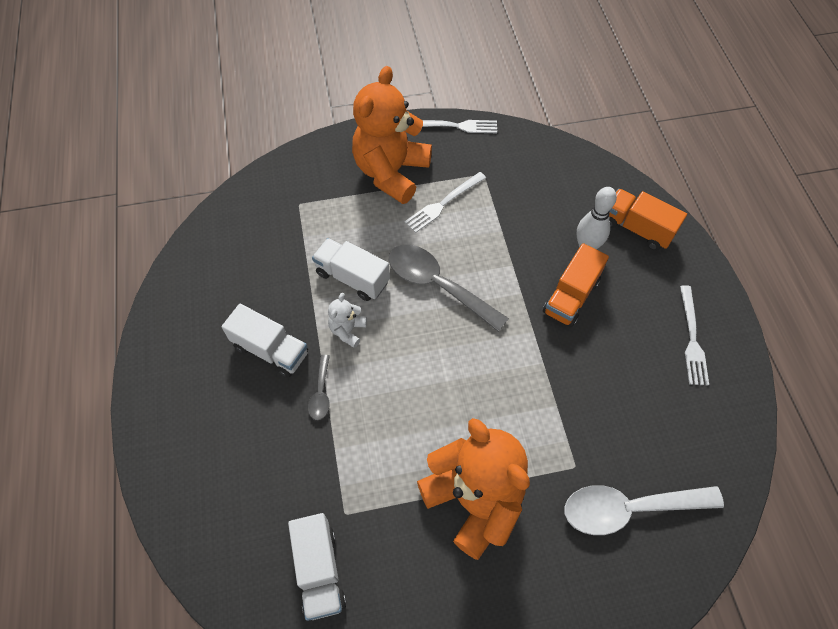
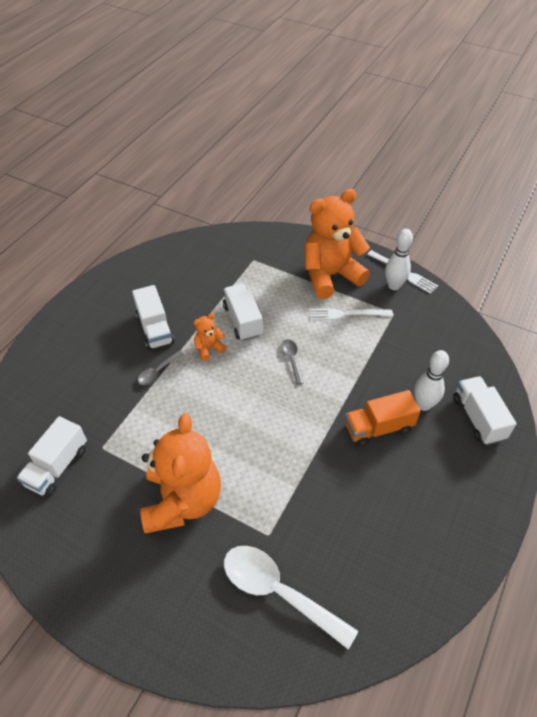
camera: 40 degrees right, 10 degrees down
white teddy bear [328,293,367,348] -> orange teddy bear [194,313,227,361]
grey spoon [389,245,509,332] -> grey spoon [281,339,304,385], size x0.48
orange truck [609,189,687,251] -> white truck [453,376,517,445]
white fork [680,285,709,386] -> none
none -> white bowling pin [385,229,413,290]

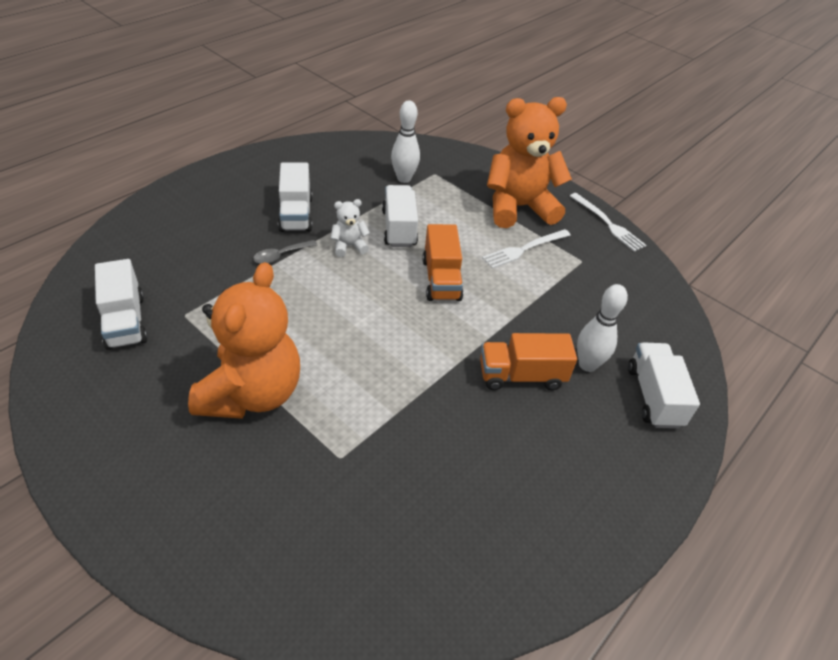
camera: 10 degrees right, 5 degrees down
white truck [17,416,87,497] -> white truck turned 60 degrees counterclockwise [95,259,148,350]
orange teddy bear [194,313,227,361] -> white teddy bear [331,199,370,257]
white spoon [224,546,358,649] -> none
grey spoon [281,339,304,385] -> orange truck [423,224,463,301]
white fork [309,308,393,320] -> white fork turned 45 degrees counterclockwise [482,229,571,269]
white bowling pin [385,229,413,290] -> white bowling pin moved to [391,100,420,183]

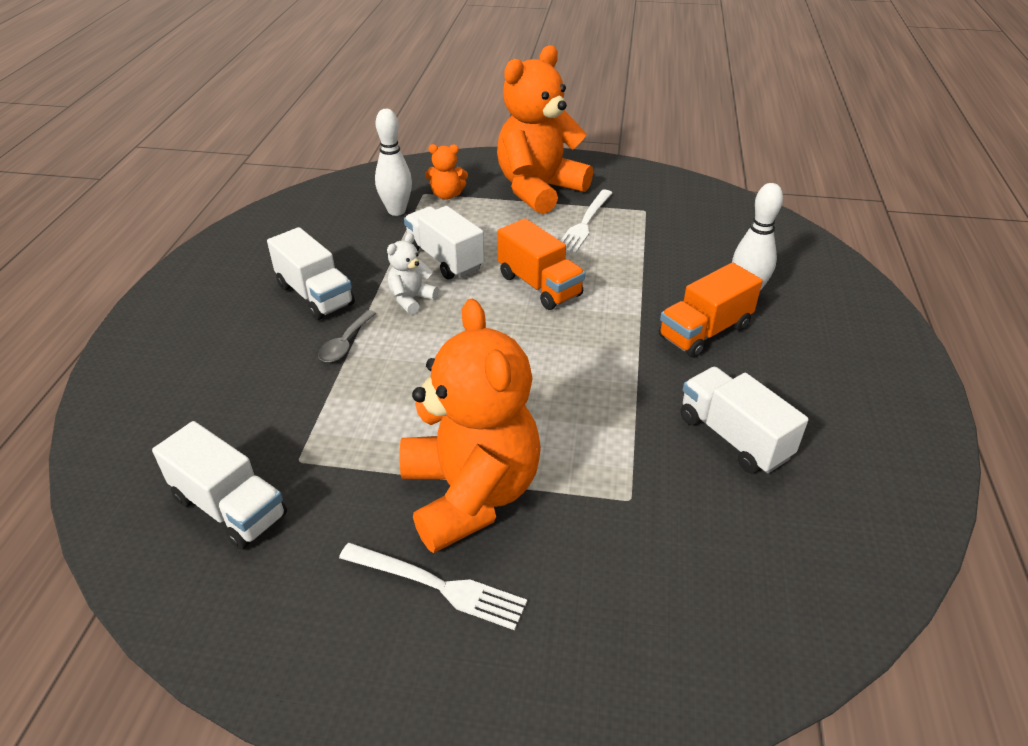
camera: 30 degrees left, 5 degrees down
white fork [570,193,646,252] -> white fork moved to [339,543,527,630]
white truck [628,342,700,429] -> white truck moved to [680,367,808,474]
none -> orange teddy bear [425,144,468,200]

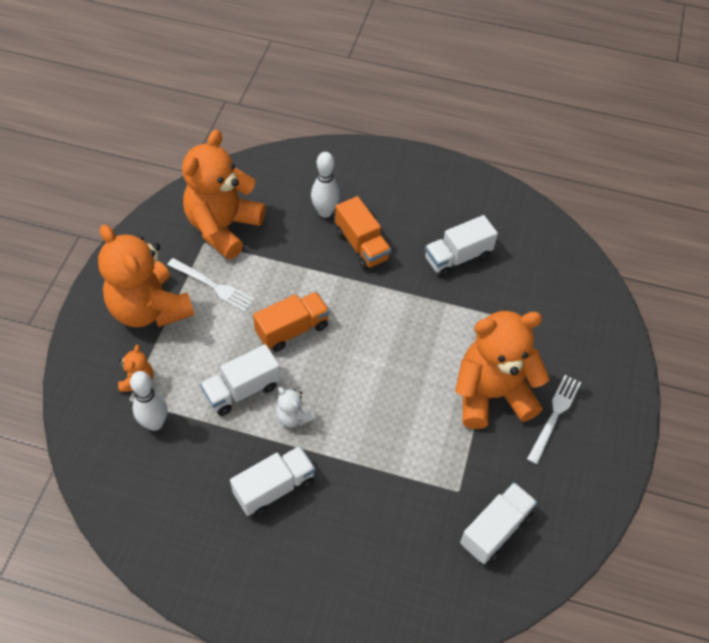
camera: 85 degrees left, 15 degrees up
grey spoon [318,310,376,362] -> none
none -> orange teddy bear [182,130,266,259]

